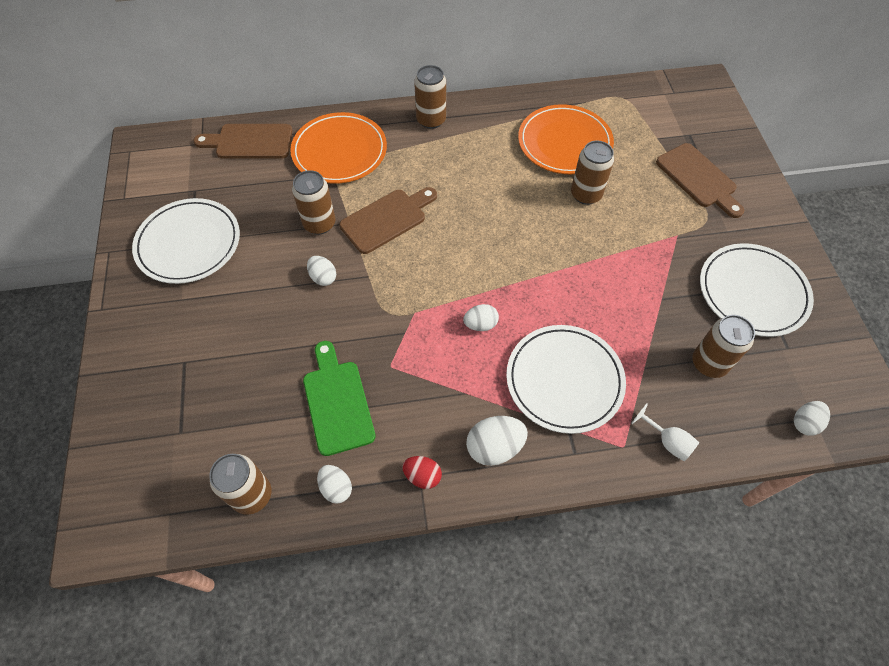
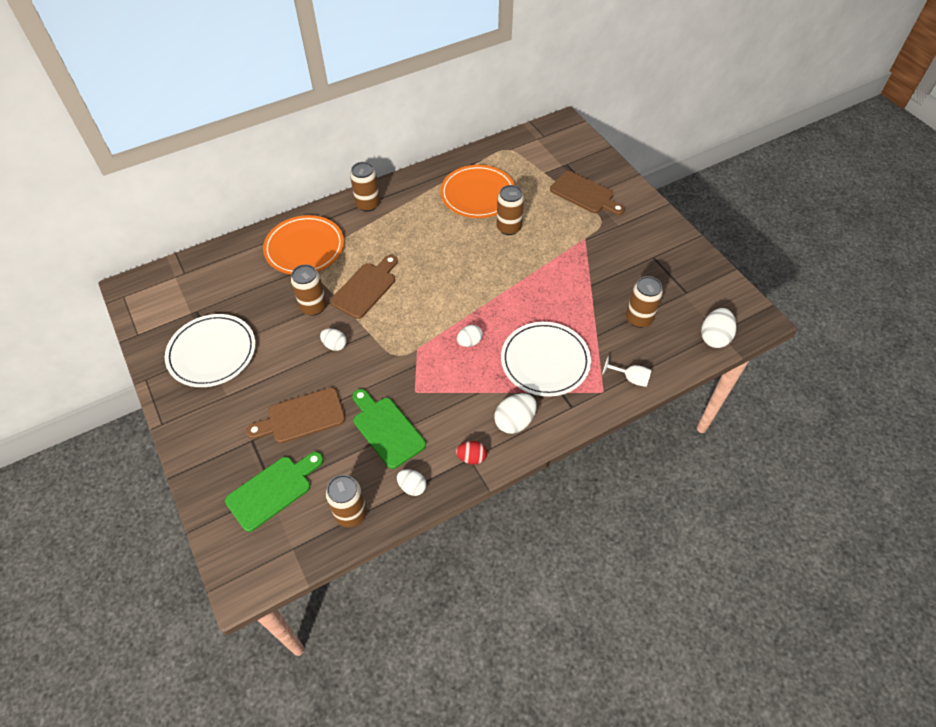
camera: 20 degrees left, 5 degrees down
brown cutting board [194,124,292,159] -> brown cutting board moved to [246,387,345,443]
white plate [700,243,814,337] -> none
white egg [794,401,830,436] -> white egg [701,308,736,348], size x1.56
none -> green cutting board [225,452,323,532]

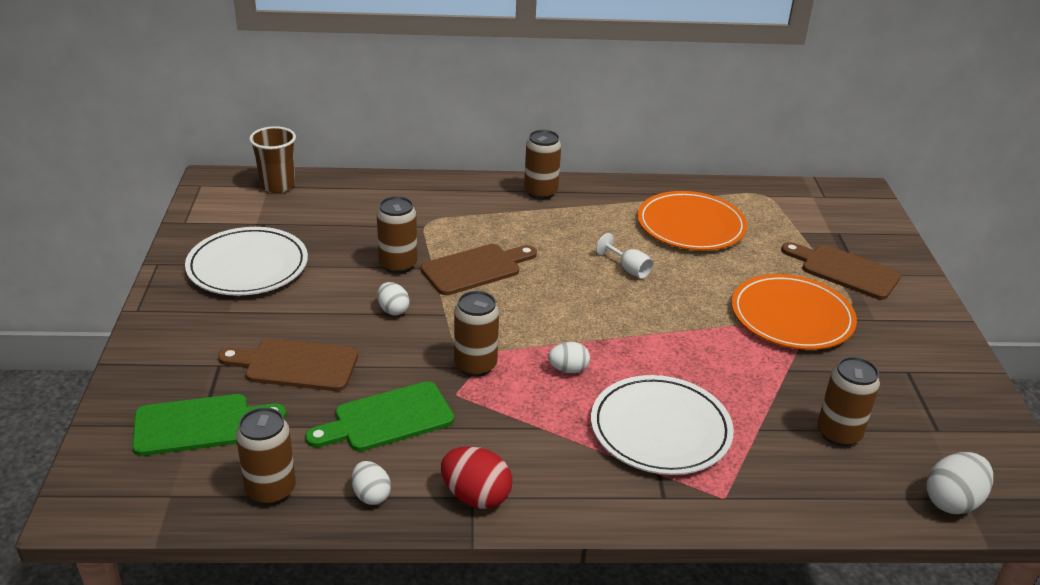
camera: 25 degrees right, 20 degrees down
orange plate [263,215,344,275] -> orange plate moved to [731,274,857,350]
green cutting board [352,389,426,469] -> green cutting board turned 105 degrees counterclockwise [305,381,454,451]
red egg [456,441,487,465] -> red egg [441,446,512,509], size x1.56
white egg [494,393,537,434] -> none
brown can [497,185,524,235] -> brown can moved to [454,291,499,377]
brown cutting board [550,171,625,215] -> brown cutting board turned 150 degrees clockwise [781,242,901,300]
white goblet [602,356,652,387] -> white goblet moved to [596,233,653,279]
none -> brown cup [249,126,296,193]

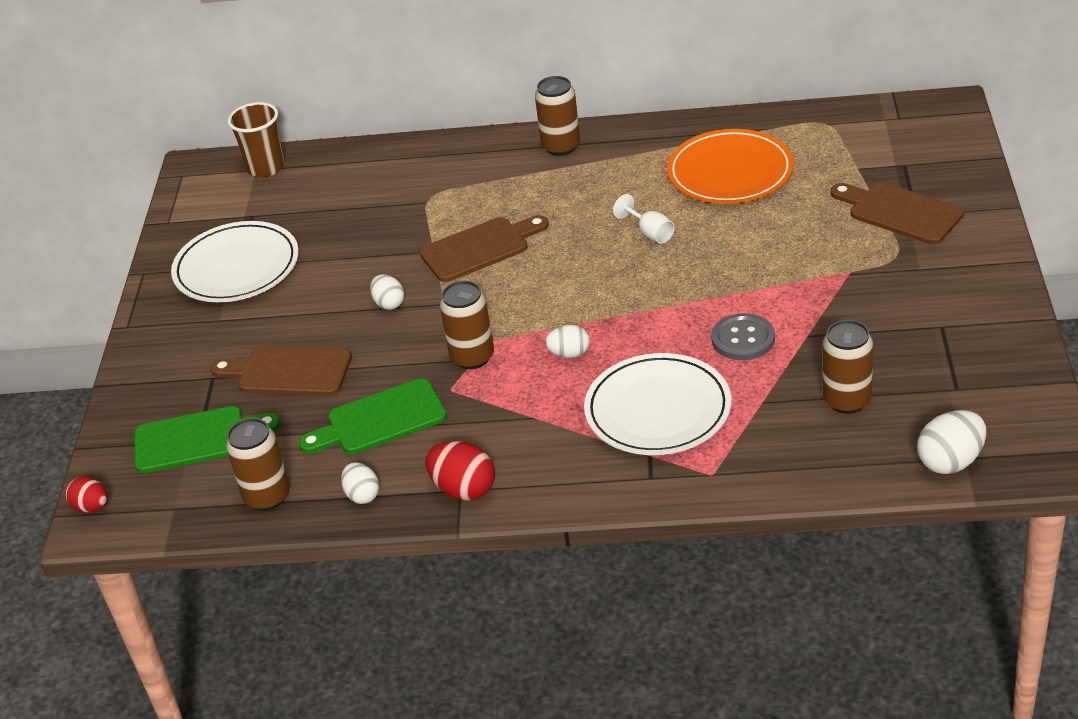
camera: 10 degrees right, 5 degrees up
brown can [377,196,417,274] -> none
orange plate [731,274,857,350] -> none
none -> red egg [65,477,108,512]
none -> grey button [711,313,775,360]

